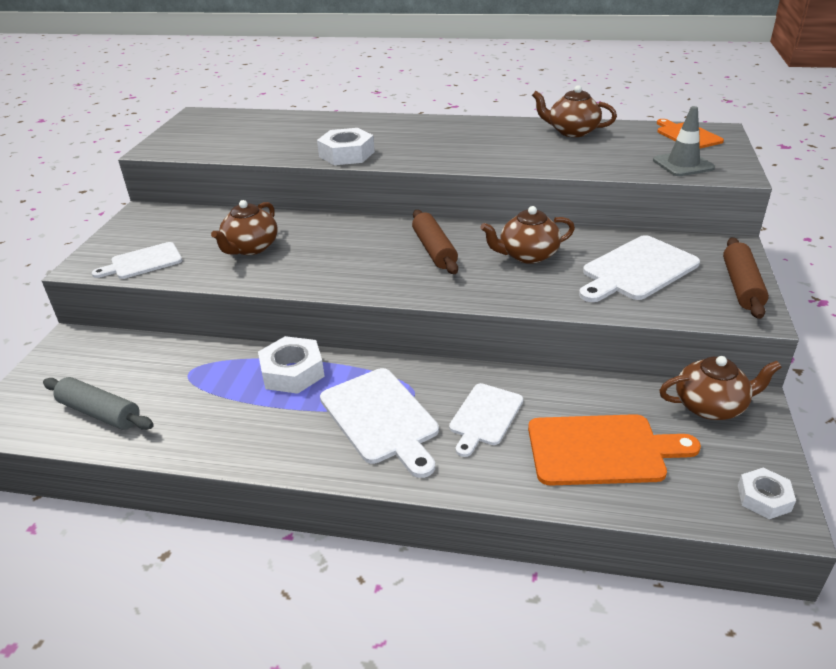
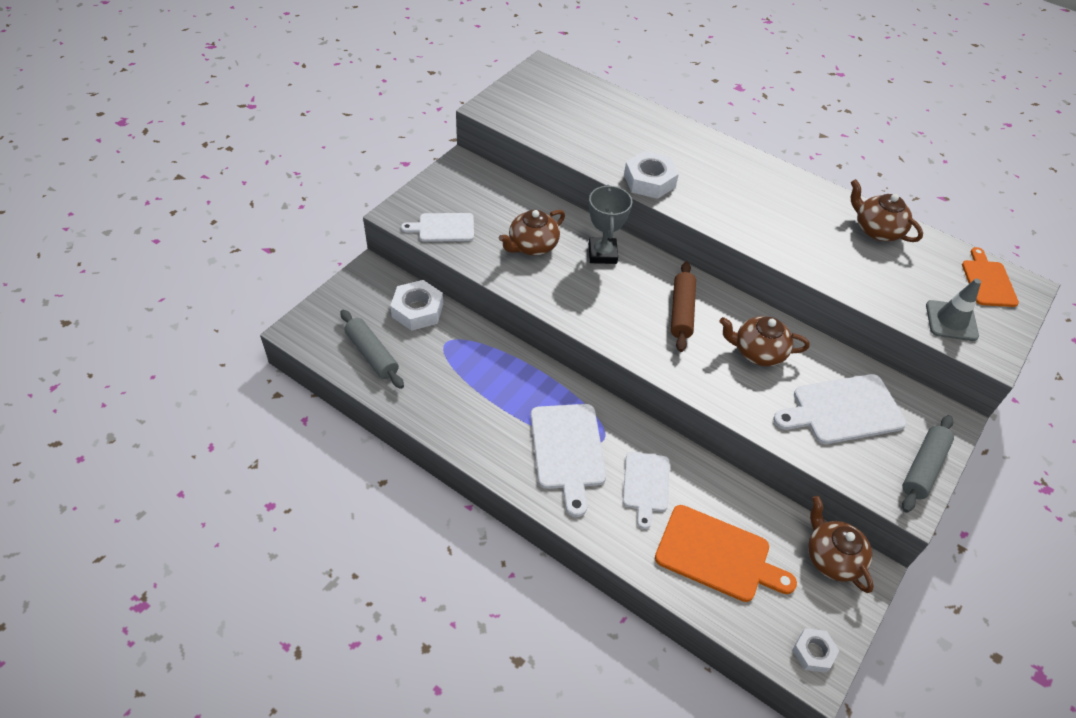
camera: 20 degrees right, 15 degrees up
white nut [258,336,325,394] -> white nut moved to [390,280,443,331]
white cutting board [449,383,523,457] -> white cutting board turned 45 degrees counterclockwise [623,452,670,529]
brown teapot [659,356,782,420] -> brown teapot turned 135 degrees counterclockwise [808,496,874,593]
brown rolling pin [723,237,769,319] -> grey rolling pin [902,415,954,513]
none -> grey trophy [589,185,632,264]

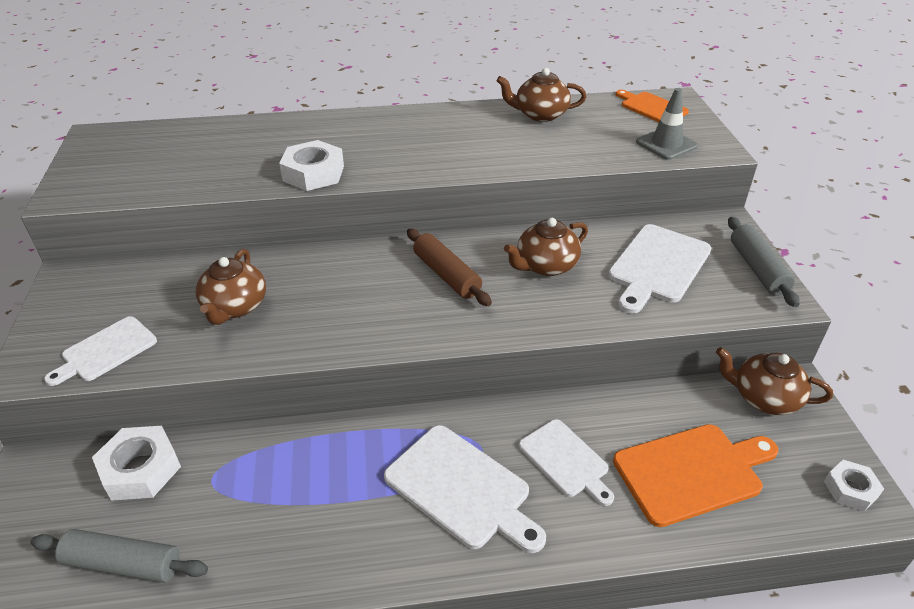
camera: 40 degrees left, 10 degrees down
grey trophy [589,185,632,264] -> none

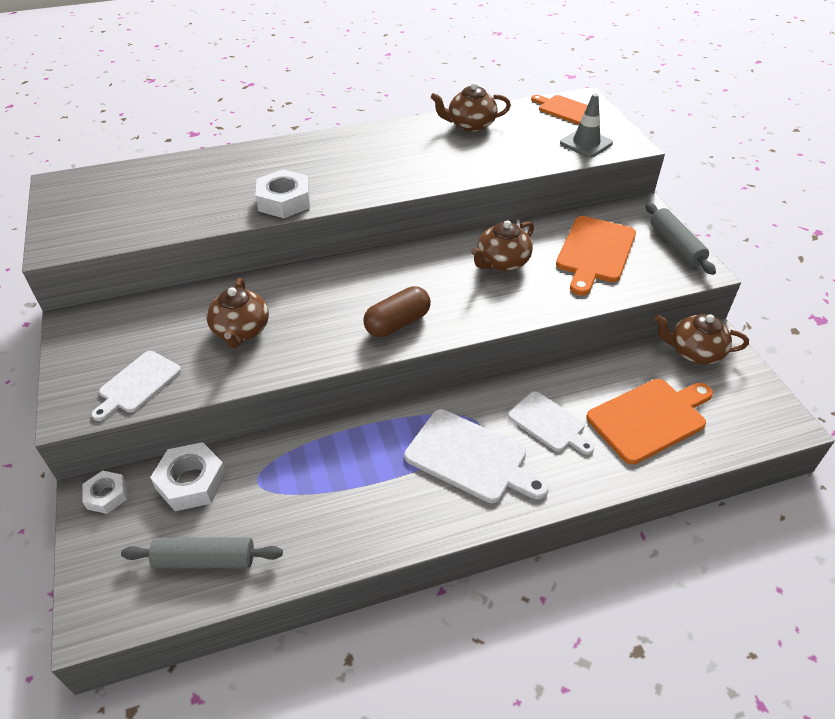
camera: 10 degrees left, 5 degrees up
brown rolling pin [407,229,492,306] -> none
white cutting board [608,224,711,314] -> orange cutting board [556,216,636,296]
white nut [824,460,884,511] -> white nut moved to [82,470,127,514]
none -> brown capsule [363,286,431,337]

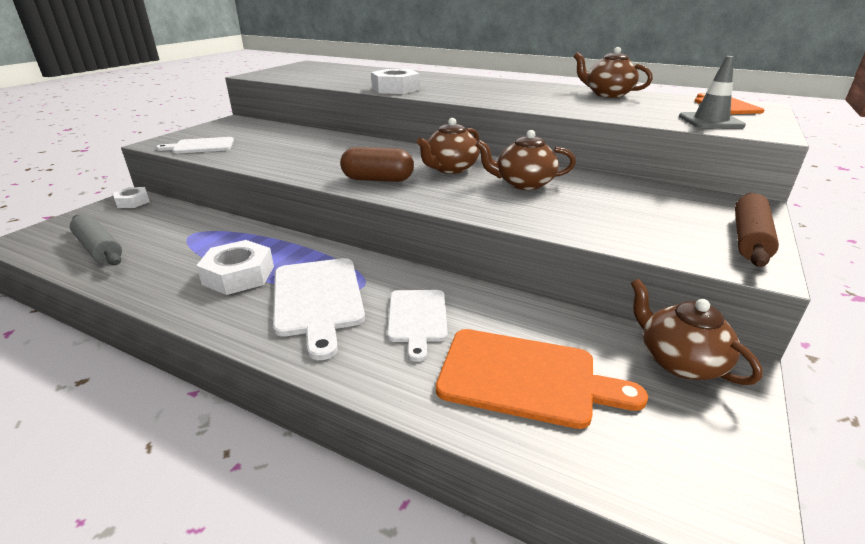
camera: 45 degrees right, 15 degrees down
white nut [150,442,227,511] -> white nut moved to [196,240,274,295]
brown teapot [207,278,269,349] -> brown teapot moved to [417,118,480,174]
orange cutting board [556,216,636,296] -> none
grey rolling pin [645,203,716,275] -> brown rolling pin [735,192,779,267]

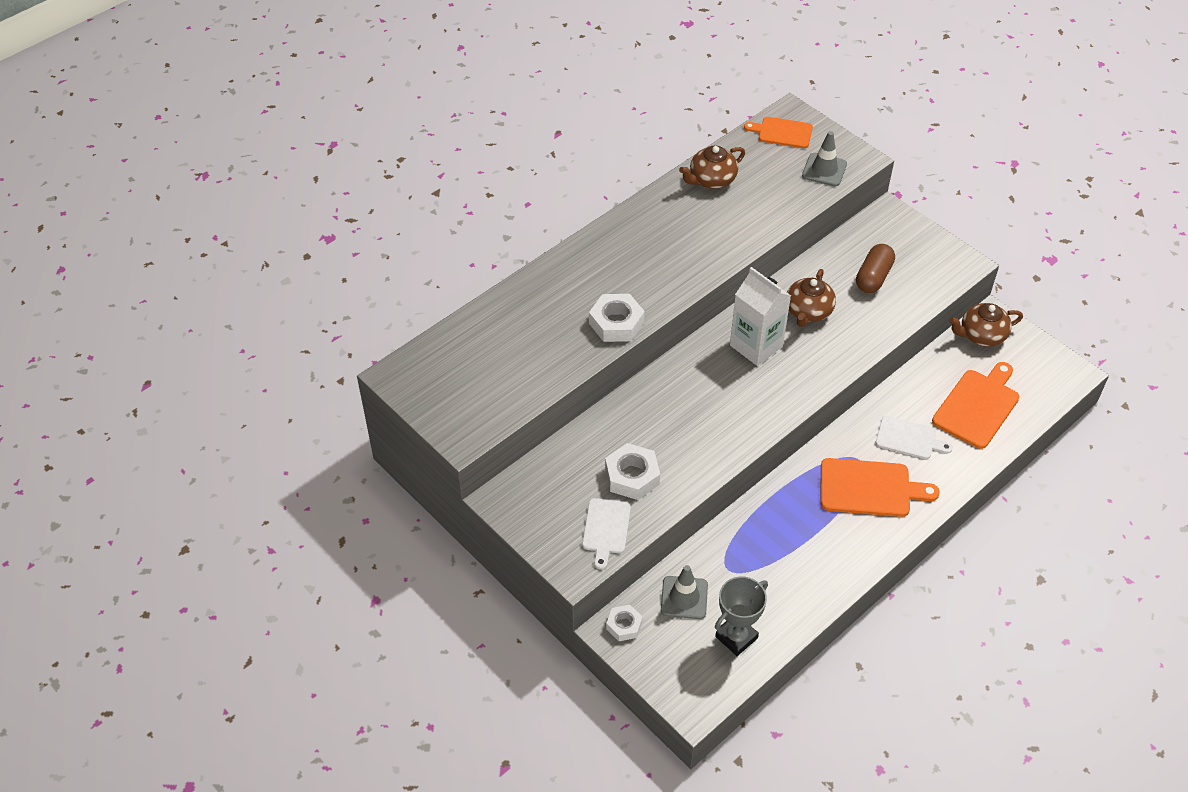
camera: 70 degrees left, 20 degrees up
grey rolling pin [70,215,122,265] -> grey trophy [715,576,768,656]
white nut [196,240,274,295] -> white nut moved to [605,443,660,500]
white cutting board [273,258,365,360] -> orange cutting board [821,458,940,517]
brown capsule [340,147,414,182] -> brown capsule moved to [856,244,895,293]
brown teapot [417,118,480,174] -> white carton [730,267,791,366]
brown rolling pin [735,192,779,267] -> none
none -> grey traffic cone [661,565,708,619]

